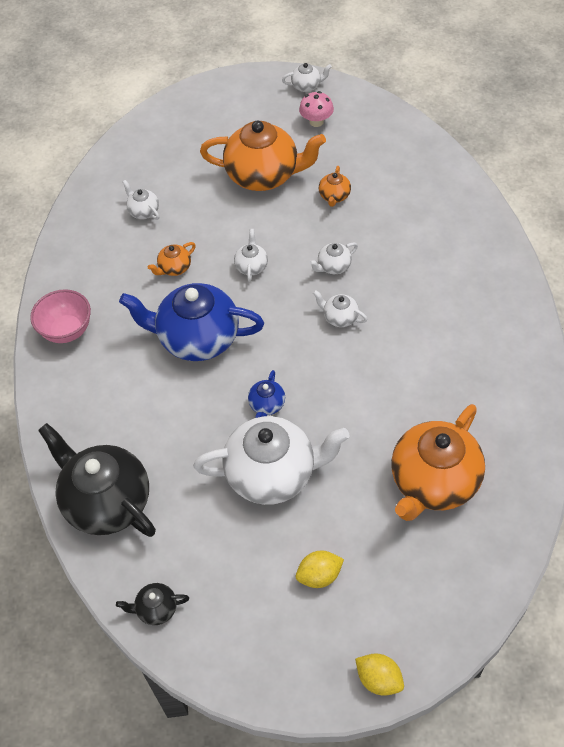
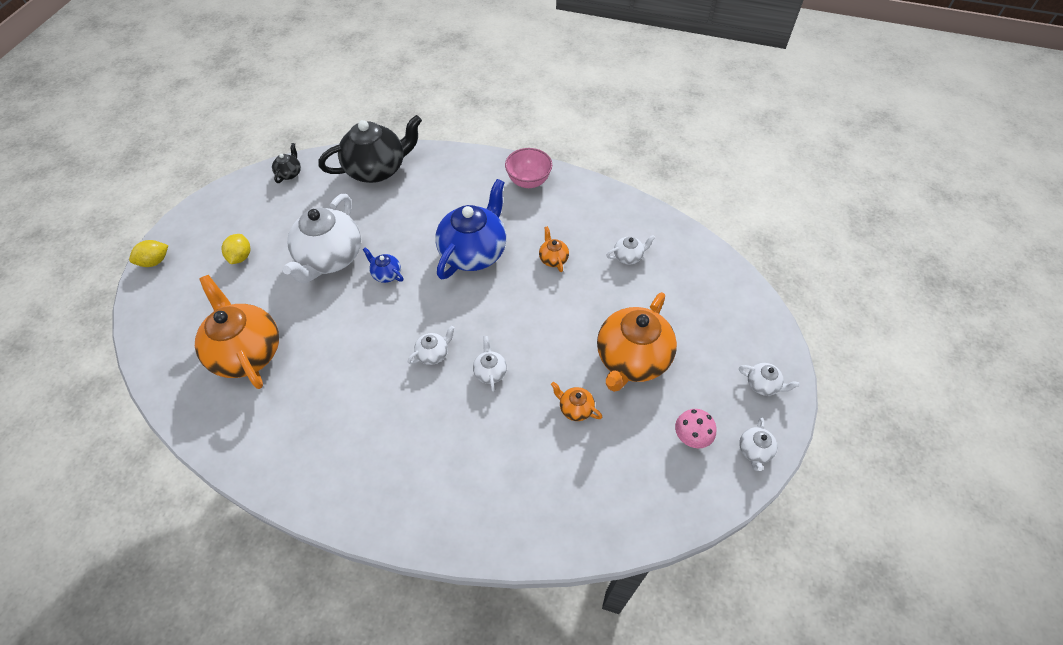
camera: 110 degrees right, 0 degrees up
white teapot [234,229,268,282] -> white teapot moved to [739,363,800,396]

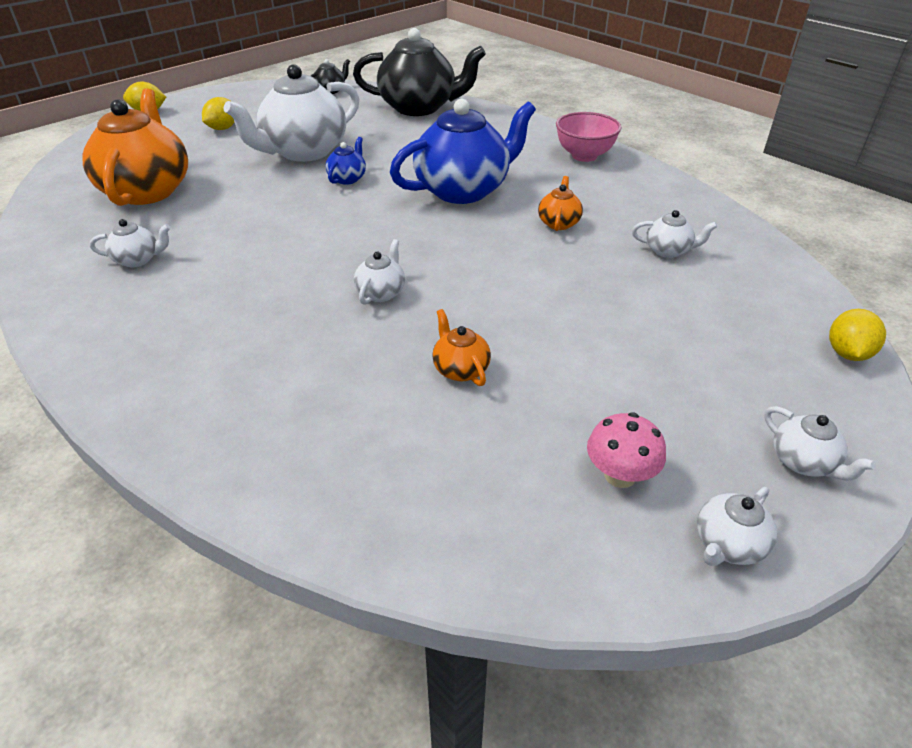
camera: 30 degrees right, 15 degrees down
blue teapot [363,247,404,283] -> blue teapot turned 45 degrees clockwise [326,137,366,185]
white teapot [408,326,455,365] -> white teapot moved to [90,219,171,267]
orange teapot [597,292,677,392] -> none
none -> yellow lemon [829,309,886,361]

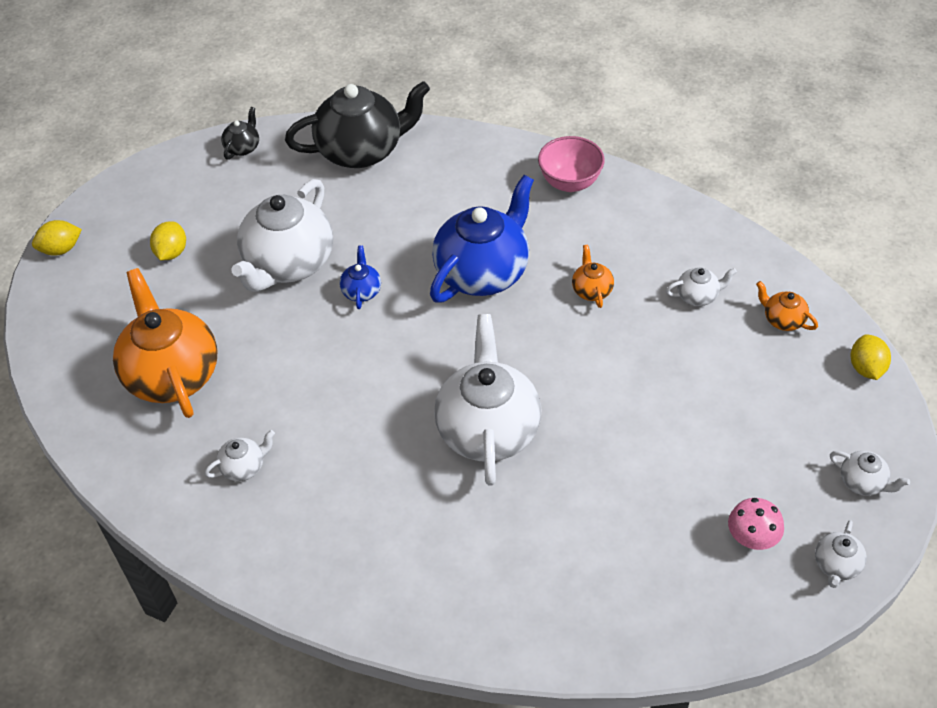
camera: 20 degrees left, 10 degrees up
white teapot [354,239,405,305] -> white teapot [434,314,542,485], size x2.31
orange teapot [432,309,491,386] -> orange teapot moved to [756,281,818,331]

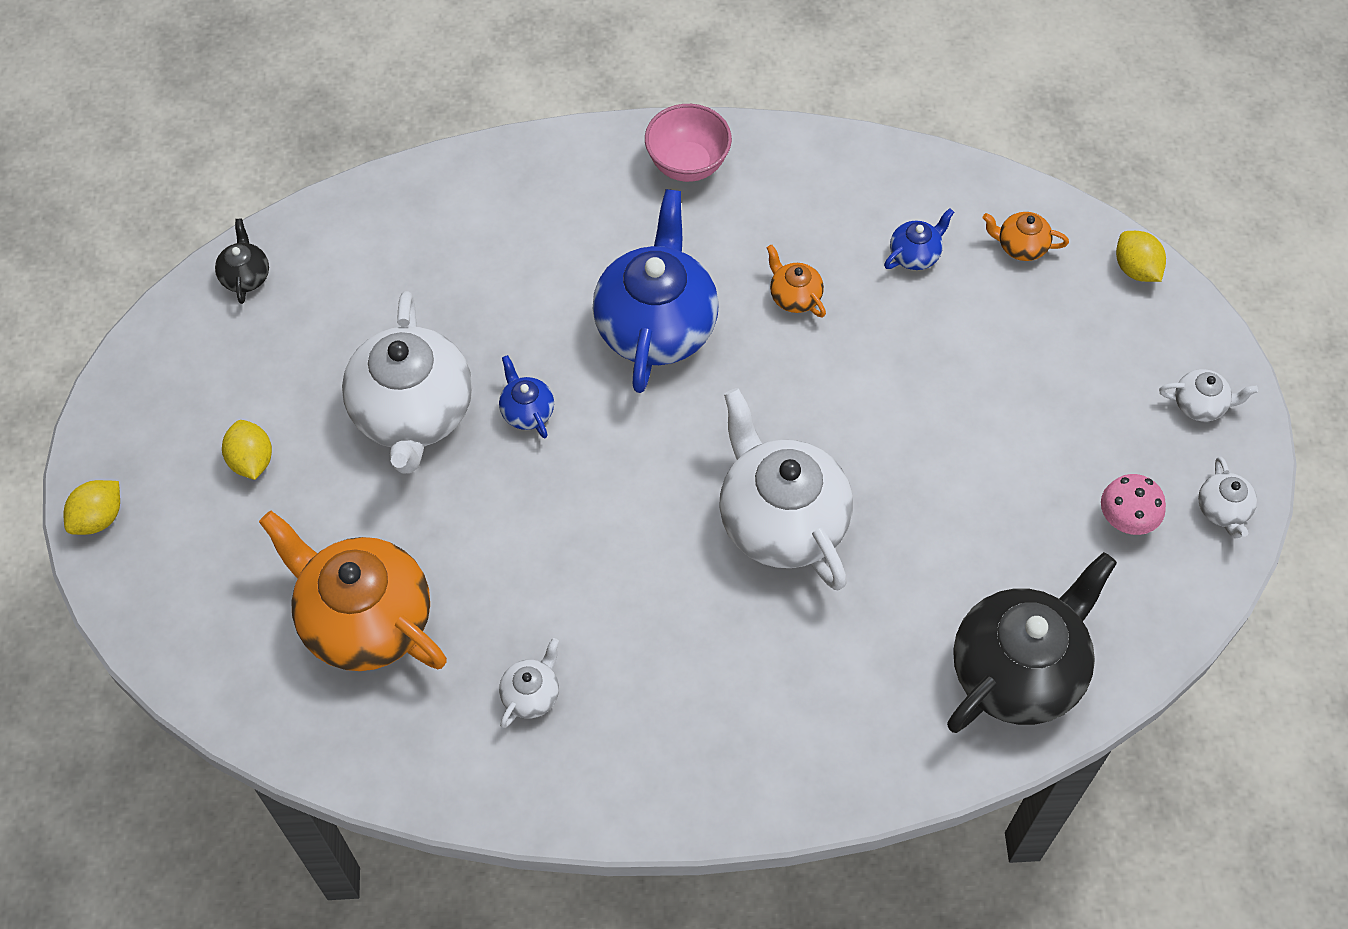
camera: 30 degrees left, 10 degrees up
black teapot [285,81,430,168] -> black teapot moved to [947,552,1117,733]
white teapot [666,268,737,306] -> blue teapot [884,208,954,270]

